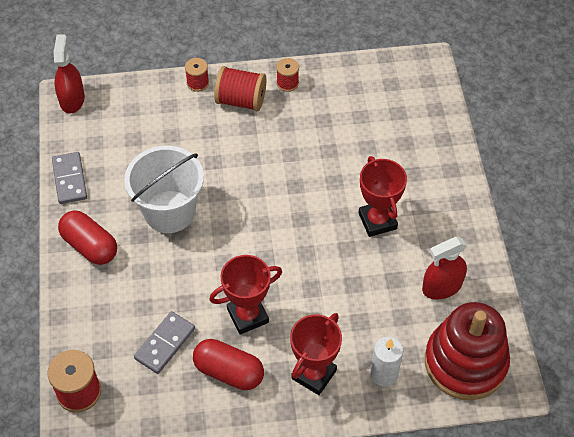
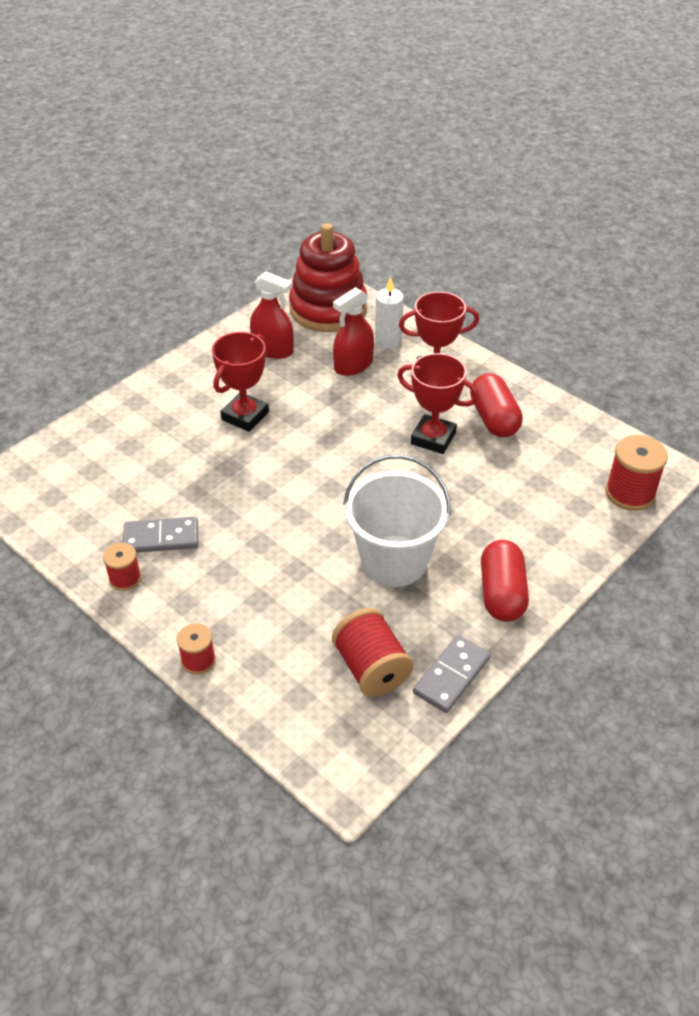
camera: 130 degrees left, 10 degrees down
red spray bottle [54,35,85,114] -> red spray bottle moved to [333,287,374,376]
grey domino [134,311,195,374] -> grey domino moved to [123,517,198,553]
red spool [214,66,266,111] -> red spool moved to [332,608,414,697]

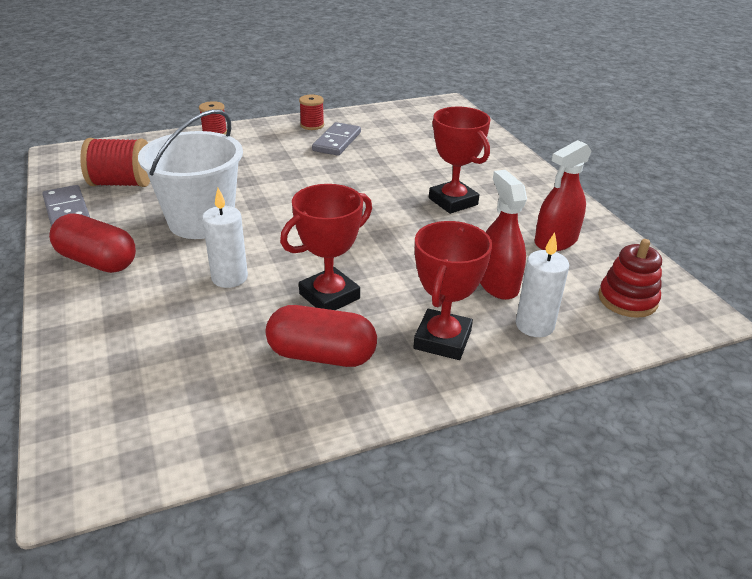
camera: 115 degrees right, 10 degrees down
red stacking toy [289,223,367,332] -> red stacking toy [598,239,662,318], size x0.53
red spool [605,435,668,511] -> none
none -> white candle [202,188,248,288]

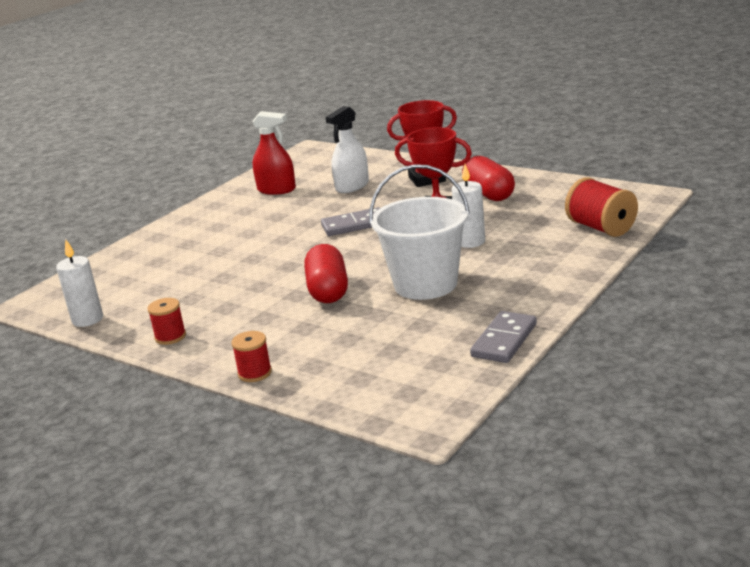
camera: 120 degrees left, 10 degrees down
red capsule [49,214,136,273] -> red capsule moved to [304,244,348,303]
red spool [80,138,150,187] -> red spool moved to [565,177,638,237]
grey domino [312,122,361,156] -> grey domino moved to [321,207,380,236]
red trophy [429,107,491,214] -> none
red spray bottle [480,170,527,300] -> white spray bottle [325,106,369,193]
white candle [516,232,569,337] -> white candle moved to [56,240,103,327]
red stacking toy [598,239,662,318] -> none

